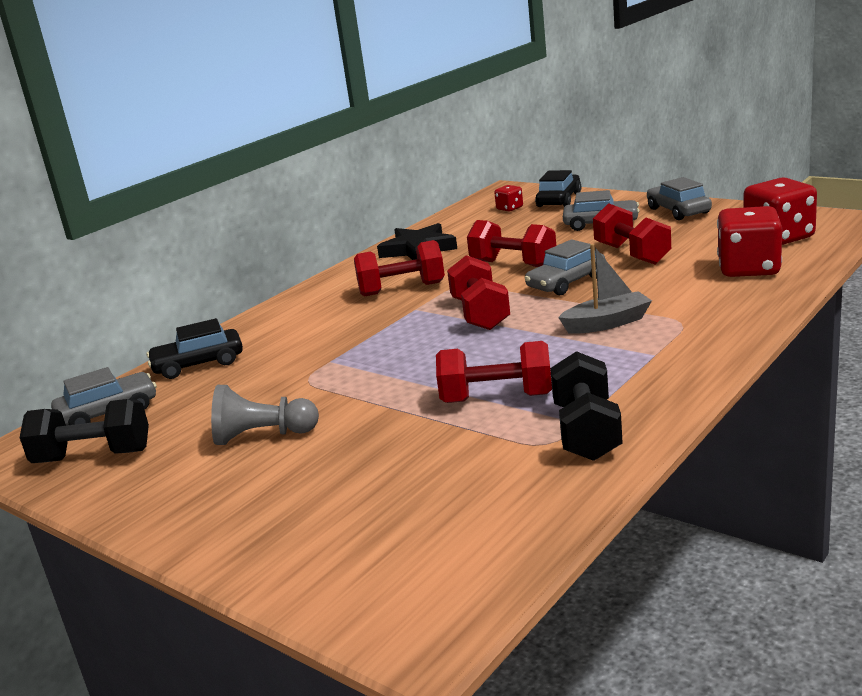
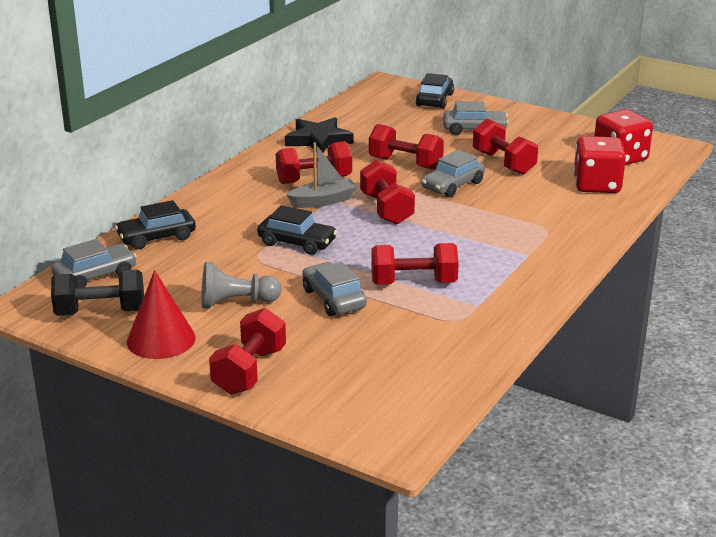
camera: 10 degrees left, 5 degrees up
red dice [494,185,523,211] -> none
black dumbbell [550,351,623,461] -> none
grey boat [558,244,652,334] -> grey boat moved to [287,142,357,208]
grey car [647,177,712,220] -> grey car moved to [302,262,367,316]
none -> red cone [127,270,195,359]
none -> red dumbbell [209,308,286,395]
none -> black car [257,205,337,255]

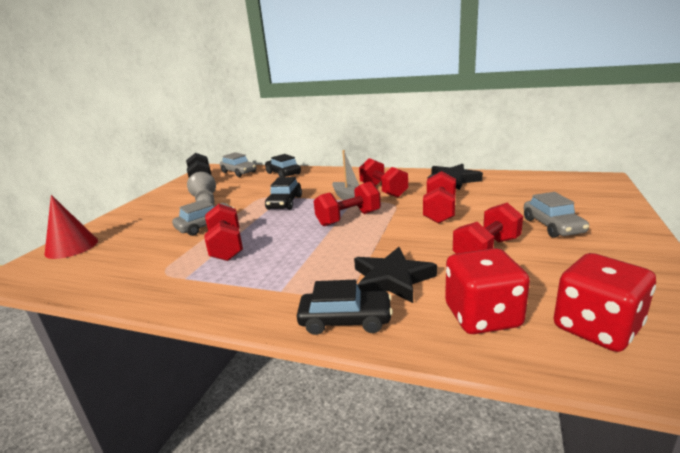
camera: 80 degrees right, 5 degrees down
red cone [127,270,195,359] -> red cone moved to [45,195,98,259]
red dumbbell [209,308,286,395] -> none
black car [416,73,454,109] -> black car moved to [297,280,393,335]
grey car [421,150,485,197] -> none
none -> black star [354,247,437,303]

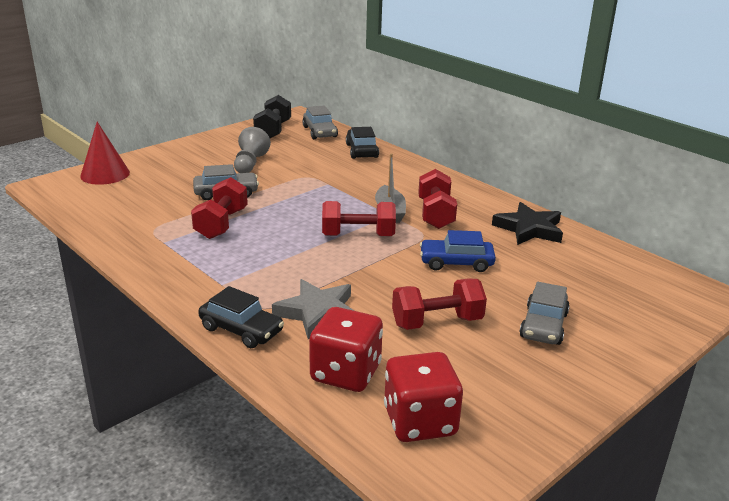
camera: 25 degrees right, 5 degrees up
black car [265,177,302,210] -> none
black star [354,247,437,303] -> grey star [272,279,355,339]
red dumbbell [423,171,456,224] -> blue car [420,230,496,272]

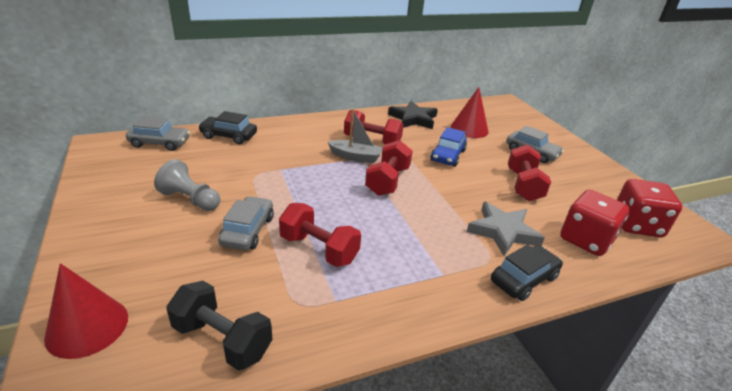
camera: 70 degrees left, 5 degrees up
black dumbbell [253,95,291,138] -> black dumbbell moved to [167,281,273,371]
none -> red cone [451,87,489,138]

